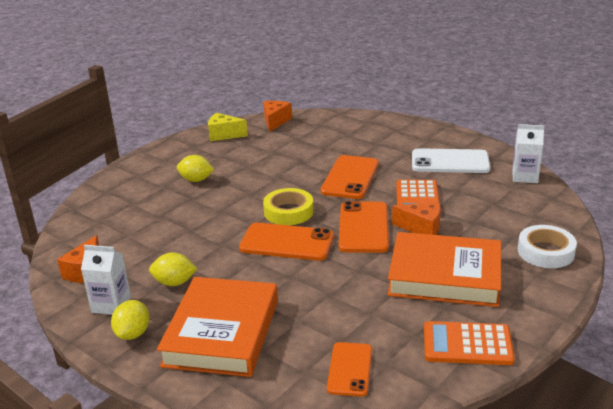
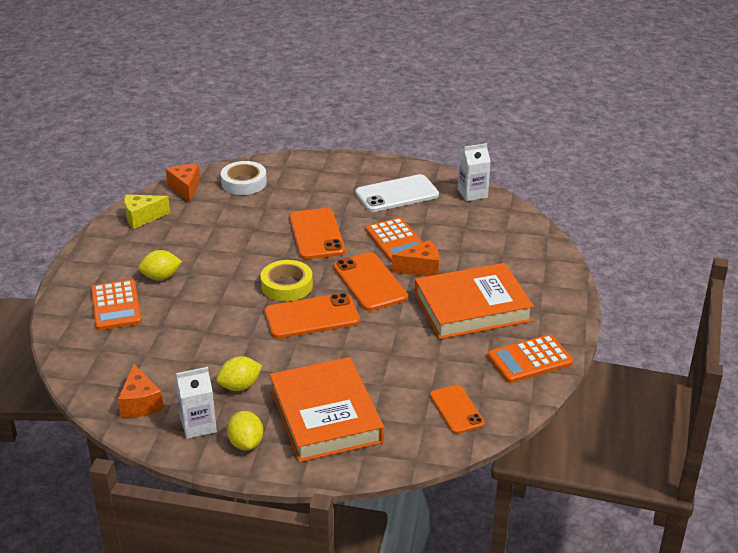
camera: 30 degrees left, 5 degrees up
white tape [518,225,577,268] -> white tape moved to [221,161,267,195]
none -> orange calculator [91,280,142,330]

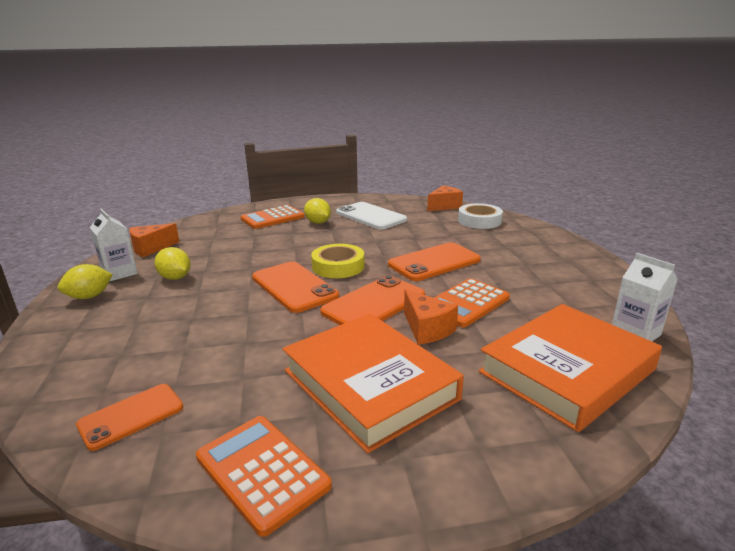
camera: 70 degrees right, 10 degrees down
yellow cheese [124,194,170,229] -> none
orange book [270,357,384,462] -> orange book moved to [479,304,662,432]
white phone [355,174,439,212] -> white phone moved to [336,202,407,230]

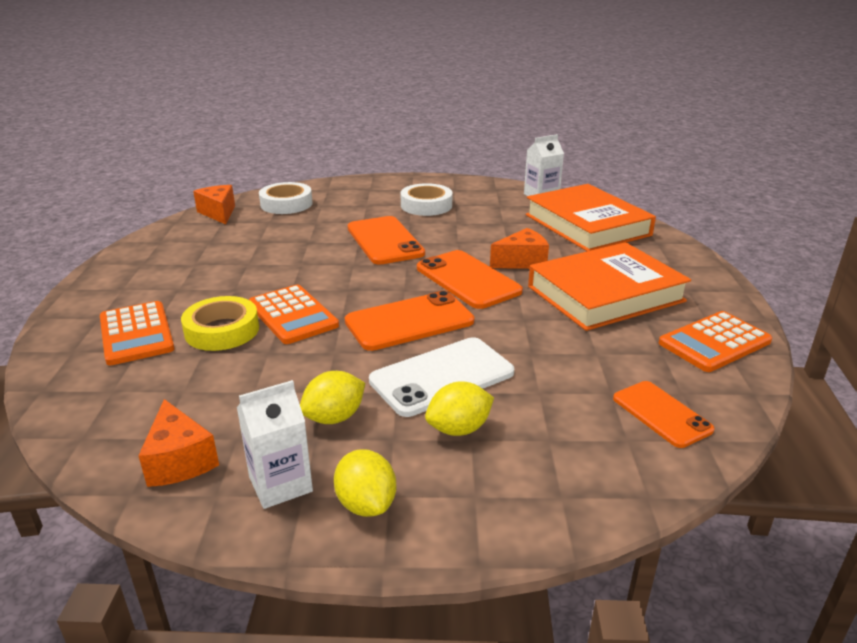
camera: 80 degrees left, 5 degrees up
yellow lemon [304,198,331,224] -> yellow lemon moved to [425,381,494,436]
yellow tape [311,244,365,278] -> yellow tape moved to [181,296,259,351]
white phone [336,202,407,230] -> white phone moved to [369,337,514,417]
orange calculator [434,278,510,328] -> orange calculator moved to [249,285,339,344]
none -> white tape [401,183,453,216]

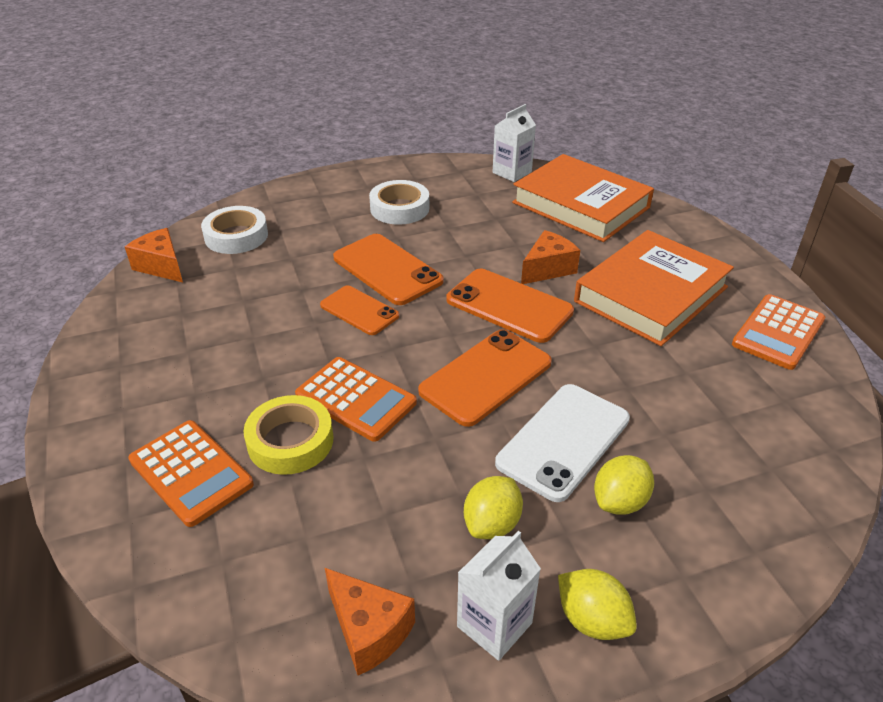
camera: 20 degrees left, 10 degrees up
orange phone [613,381,715,448] -> orange phone moved to [320,285,399,335]

